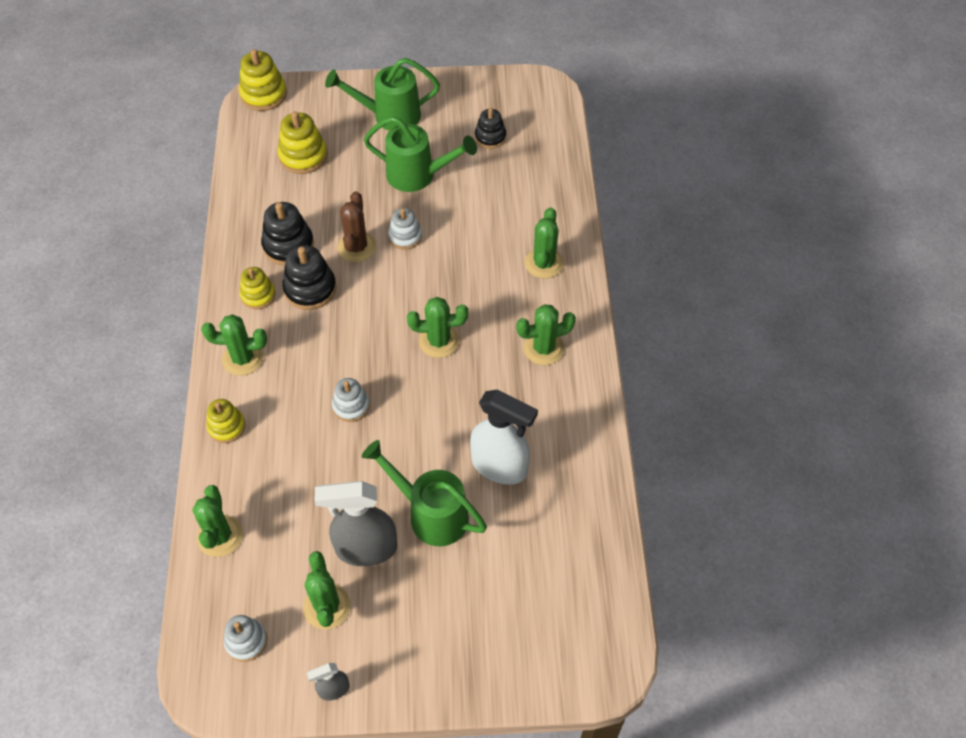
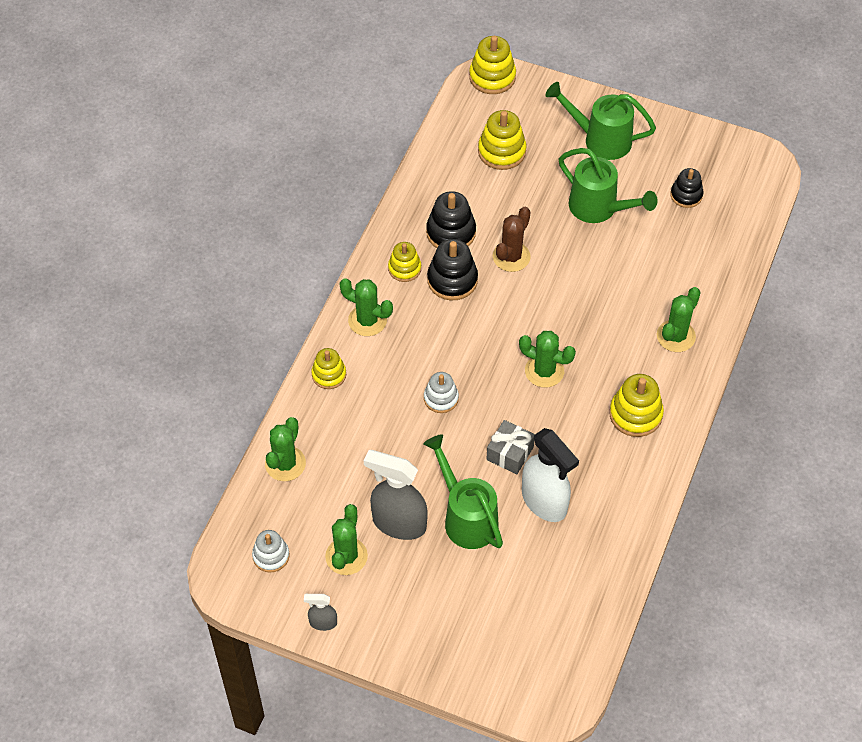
camera: 25 degrees right, 0 degrees up
white stacking toy [388,208,422,250] -> none
green cactus [516,304,576,365] -> yellow stacking toy [609,374,664,437]
none -> grey gift [487,420,535,474]

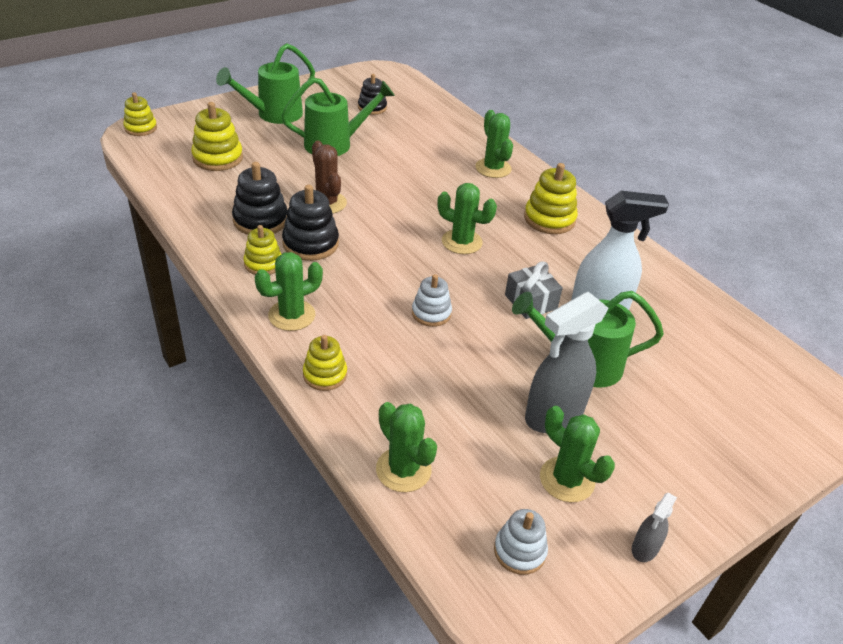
camera: 60 degrees left, 15 degrees down
yellow stacking toy [469,36,516,94] -> yellow stacking toy [123,92,157,136], size x0.66
green cactus [519,331,576,388] -> green cactus turned 60 degrees clockwise [437,183,497,254]

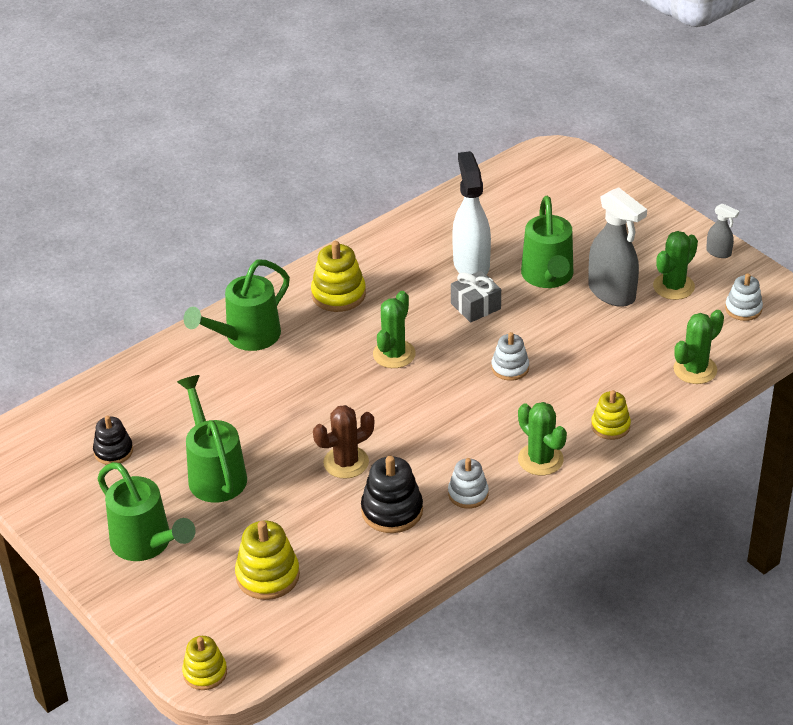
camera: 90 degrees left, 0 degrees up
yellow stacking toy [243,225,282,275] -> white stacking toy [448,458,489,509]
black stacking toy [282,185,339,261] -> none
green cactus [475,110,513,178] -> green watering can [184,260,290,351]

